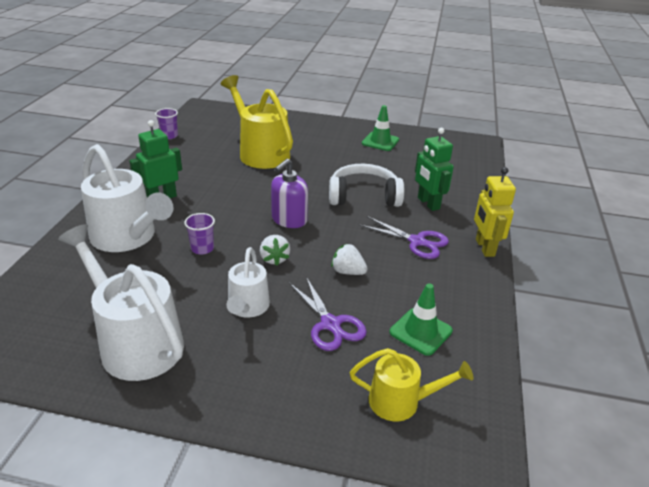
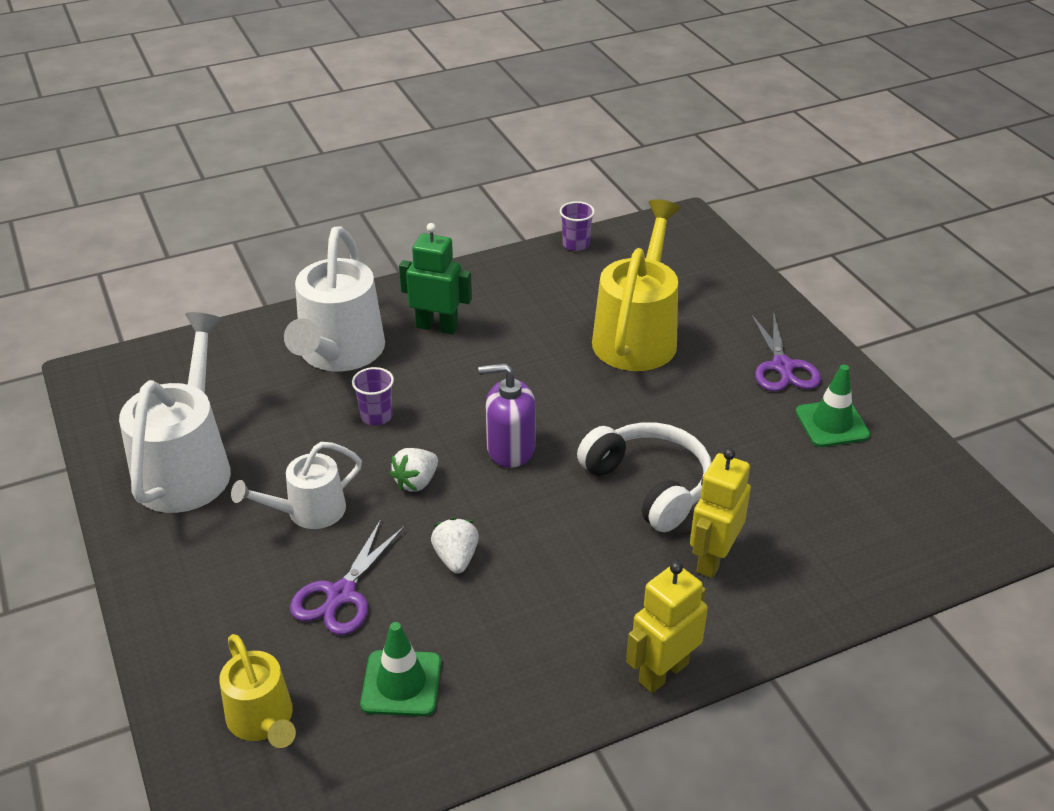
camera: 55 degrees right, 5 degrees up
purple scissors [360,216,449,259] -> purple scissors moved to [751,312,821,391]
green robot [415,128,454,211] -> yellow robot [690,448,751,578]

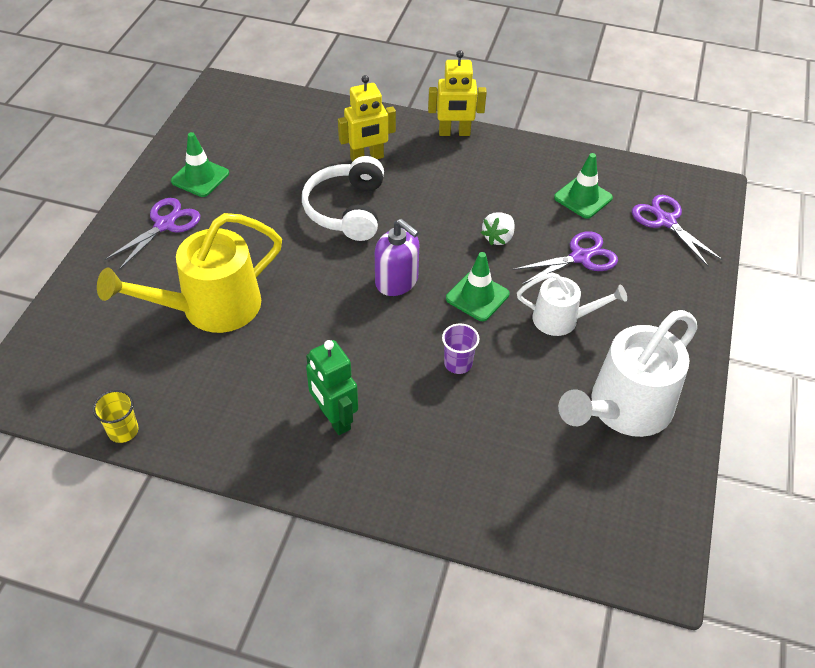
camera: 140 degrees left, 10 degrees up
yellow watering can [219,634,296,748] -> purple scissors [632,195,723,267]
white watering can [284,226,385,371] -> none
white strawberry [390,448,438,492] -> green traffic cone [446,252,509,321]
purple cup [560,201,595,251] -> yellow cup [93,390,138,443]

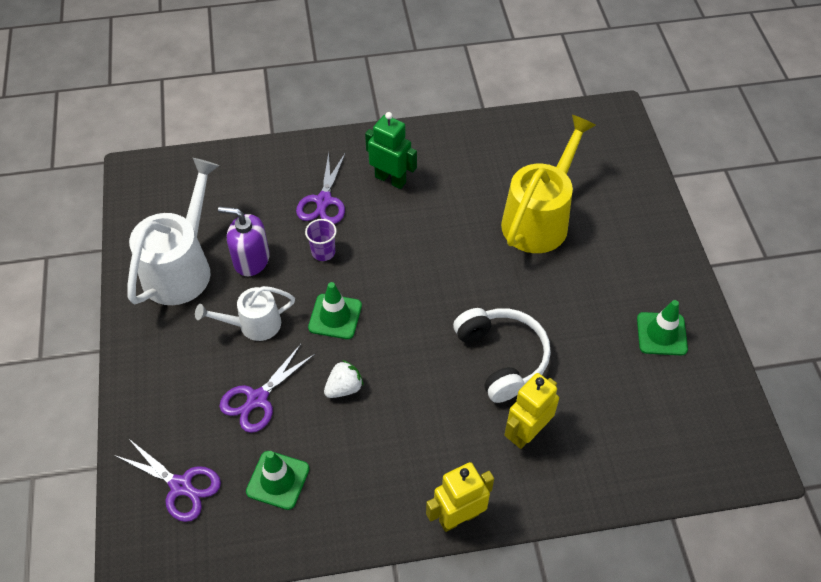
camera: 155 degrees right, 5 degrees up
yellow cup [93,390,138,443] -> none
purple scissors [104,198,200,270] -> purple scissors moved to [296,152,345,224]
purple soap dispenser [375,219,419,296] -> purple soap dispenser moved to [218,207,270,276]
white strawberry [481,212,515,245] -> white strawberry turned 45 degrees clockwise [324,360,364,398]

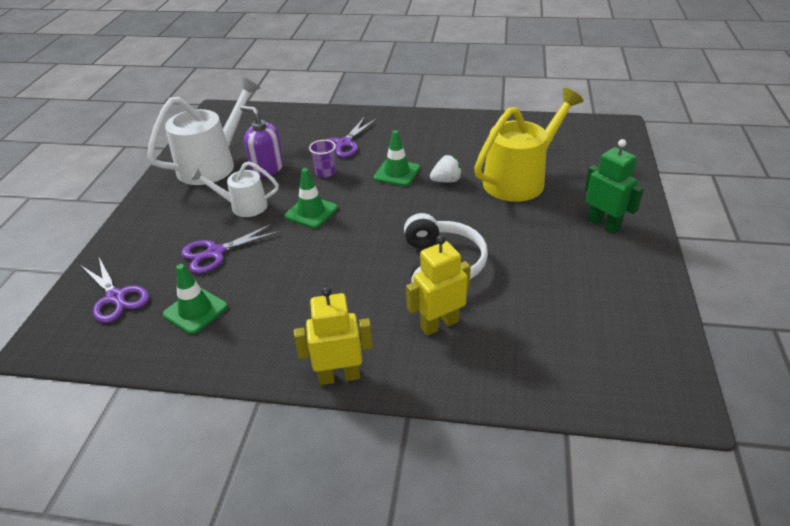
camera: 20 degrees right, 15 degrees down
white strawberry [324,360,364,398] -> white strawberry moved to [430,155,462,182]
green robot [365,112,417,189] -> green robot moved to [585,139,644,234]
green traffic cone [637,300,688,355] -> green traffic cone moved to [374,130,420,186]

